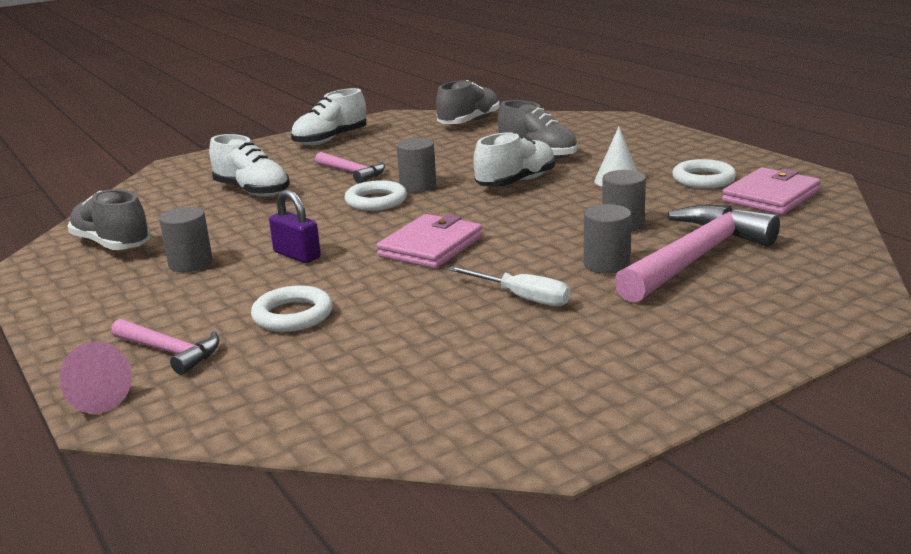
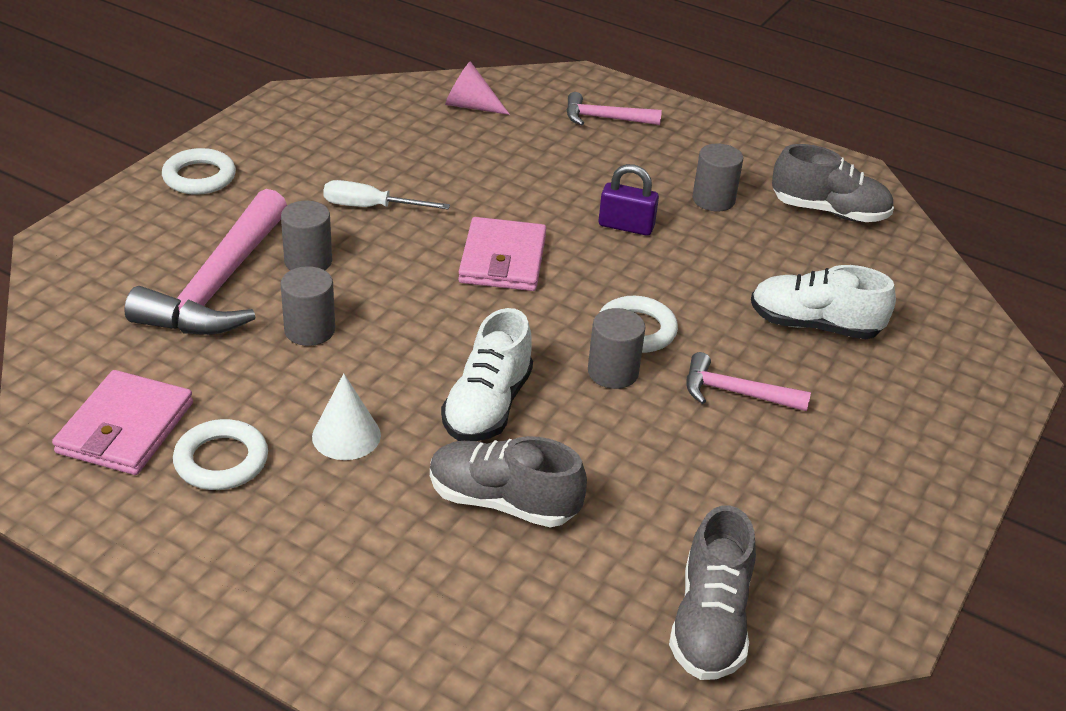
camera: 150 degrees right, 15 degrees up
pink cone [59,341,132,414] -> pink cone moved to [445,61,510,115]
white ring [251,285,333,332] -> white ring moved to [162,148,236,195]
white shoe [291,88,366,145] -> none

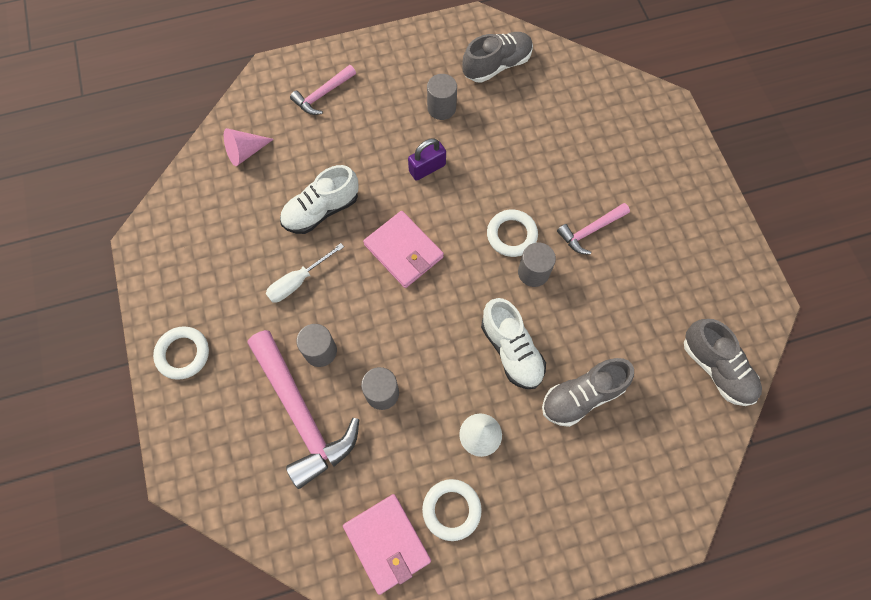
camera: 45 degrees left, 30 degrees up
white shoe [751,265,896,339] -> white shoe moved to [280,165,359,234]

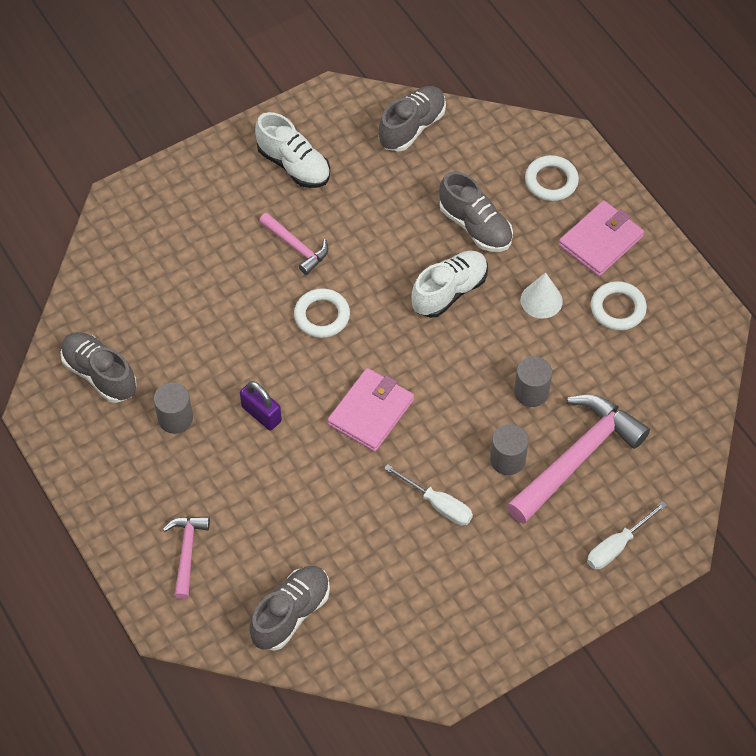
camera: 105 degrees left, 10 degrees down
white ring [153,326,209,380] -> white ring moved to [525,155,579,201]
pink cone [224,128,274,166] -> grey shoe [249,566,330,651]
white shoe [280,165,359,234] -> white shoe moved to [255,112,330,188]
pink hammer [290,65,356,115] -> pink hammer turned 120 degrees counterclockwise [163,516,210,599]
pink wallet [343,494,431,595] -> pink wallet moved to [559,201,644,276]
grey cylinder [518,243,556,287] -> none
none -> white screwdriver [587,501,667,570]

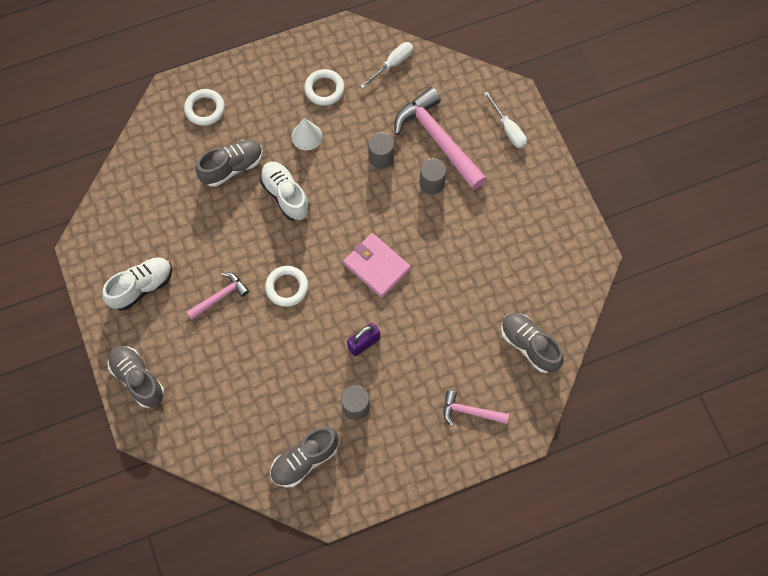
camera: 80 degrees left, 10 degrees up
grey shoe [379,86,446,152] -> grey shoe moved to [108,346,164,408]
white screwdriver [384,464,473,526] -> white screwdriver moved to [360,42,413,88]
pink wallet [559,201,644,276] -> none

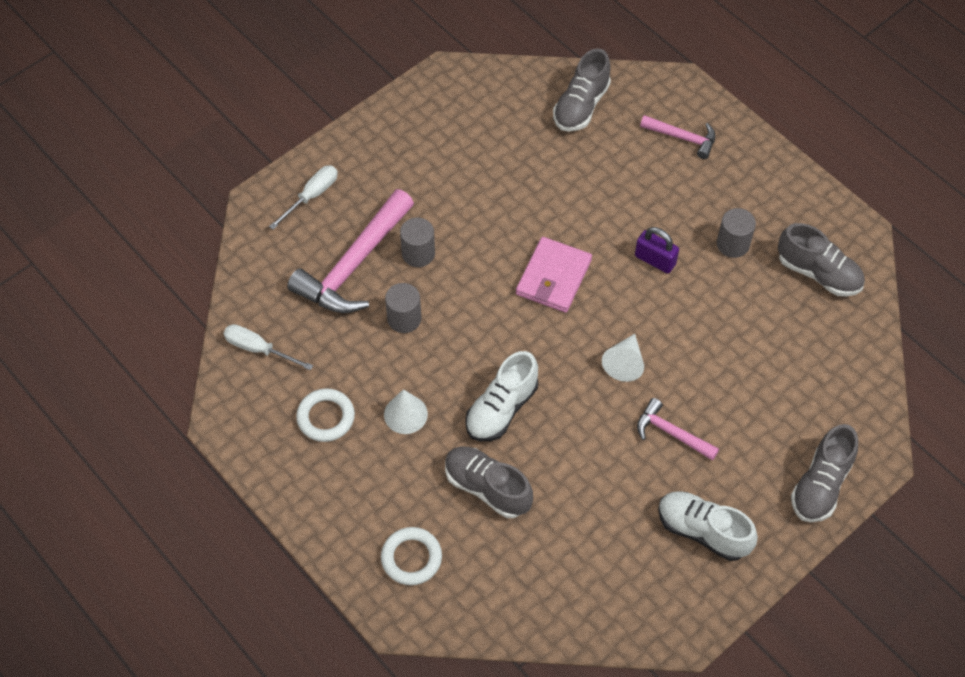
camera: 110 degrees left, 10 degrees down
white ring [265,266,308,307] -> white cone [602,334,644,382]
pink hammer [444,390,509,426] -> pink hammer turned 60 degrees counterclockwise [640,115,715,159]

